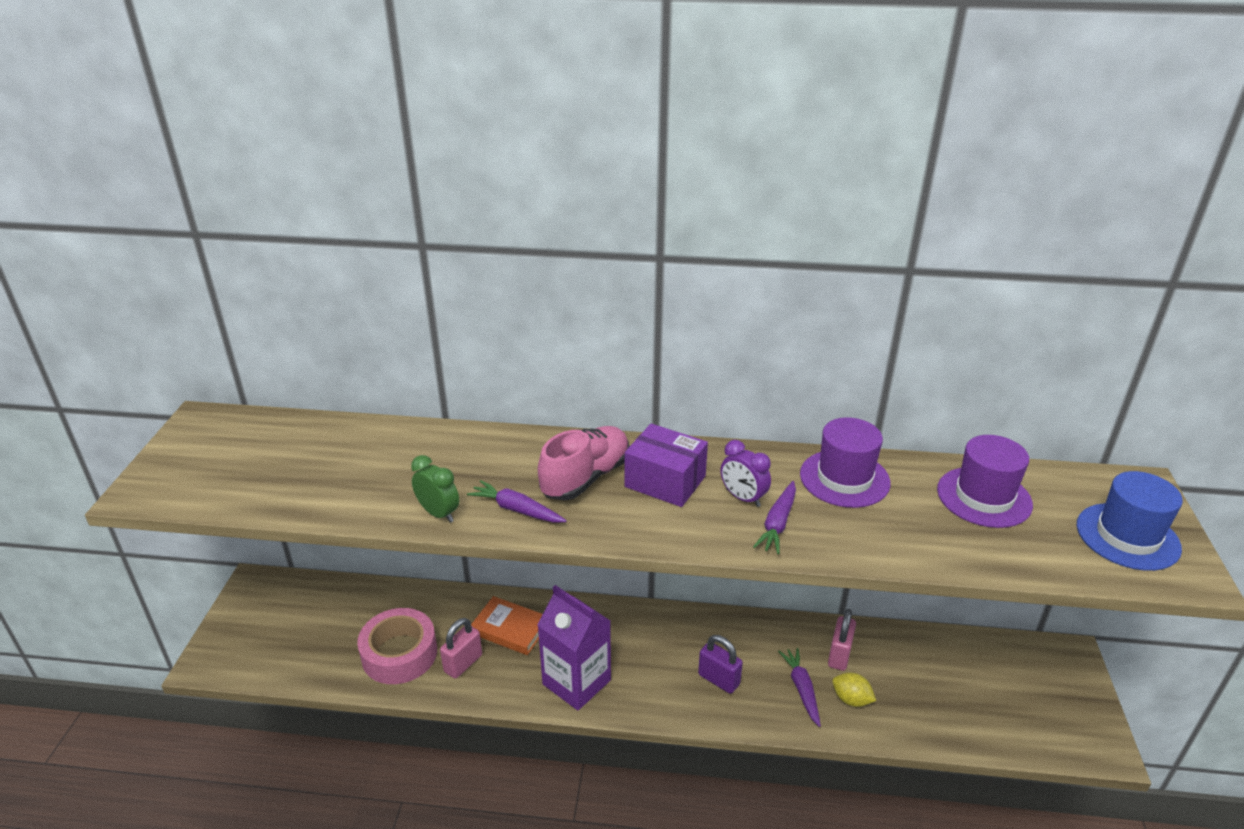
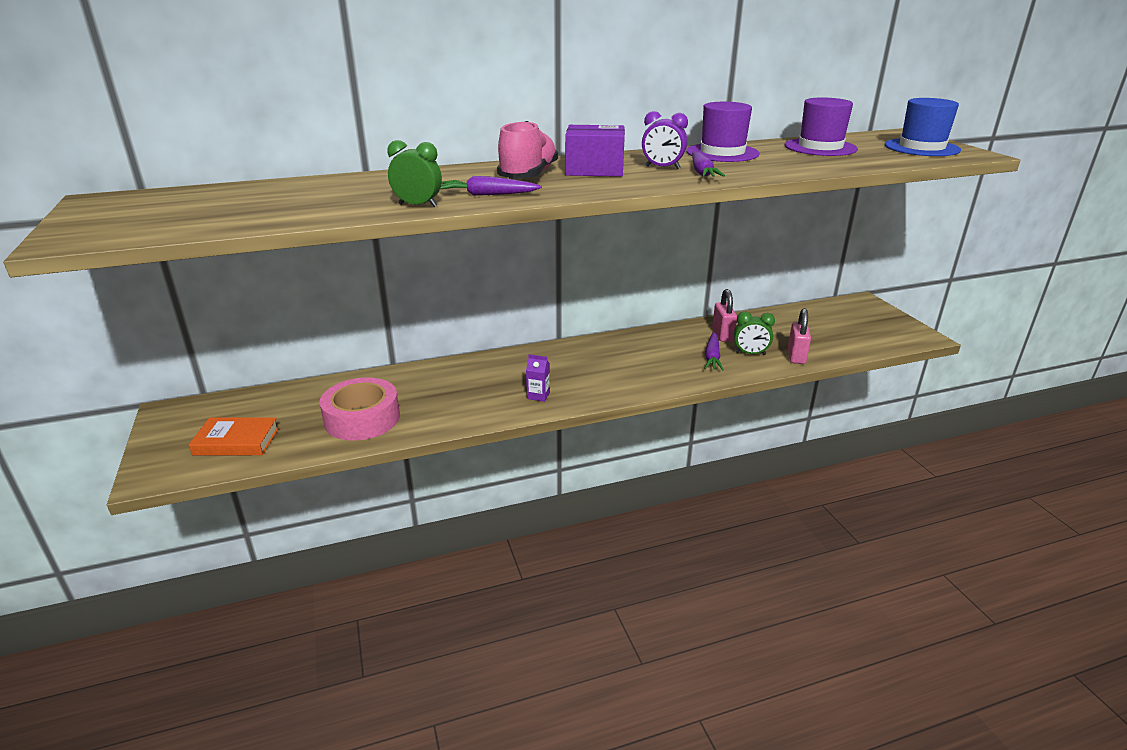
camera: 25 degrees left, 5 degrees down
pink padlock [440,618,482,679] -> pink padlock moved to [788,308,811,364]
orange book [471,596,543,655] -> orange book moved to [189,417,279,455]
purple carton [538,585,611,710] -> purple carton [526,354,550,402], size x0.42
purple padlock [698,635,743,694] -> none
purple carrot [778,648,821,727] -> purple carrot turned 135 degrees counterclockwise [704,332,724,370]
yellow lemon [832,672,876,707] -> green clock [734,311,775,355]

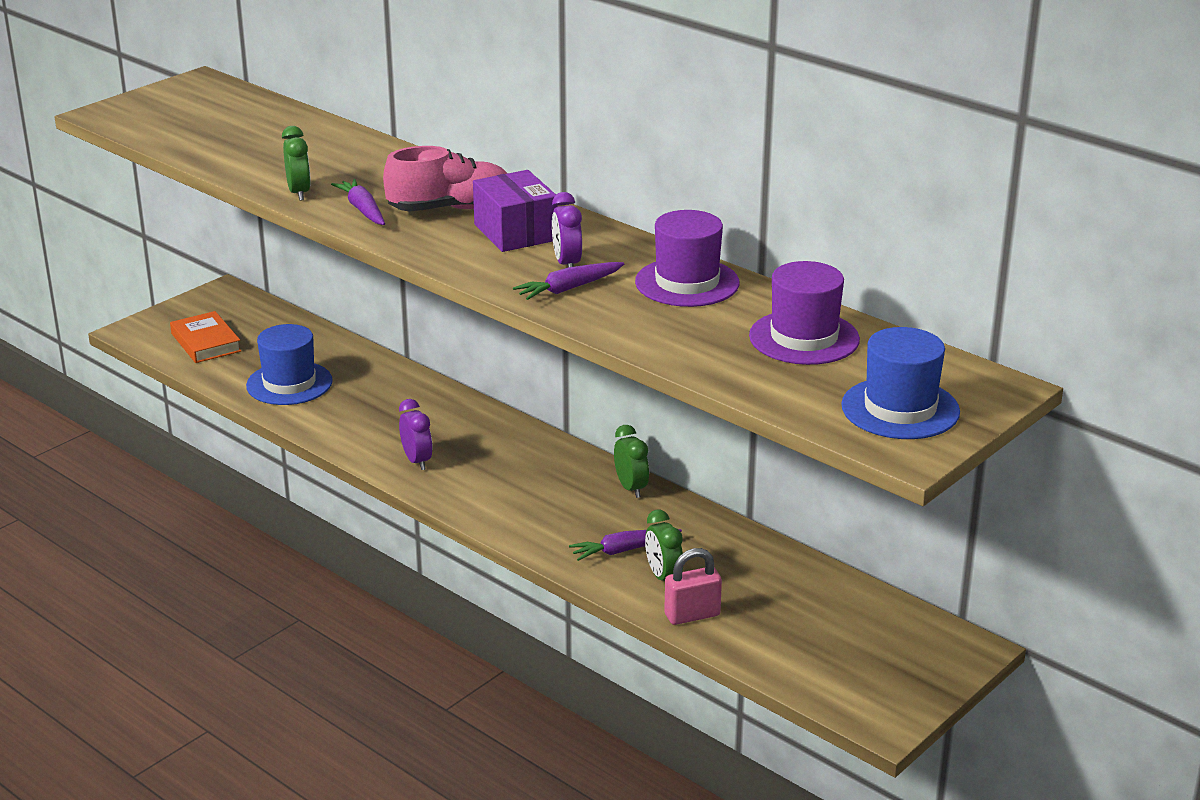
camera: 60 degrees right, 0 degrees up
pink tape [320,377,400,441] -> blue hat [246,324,333,405]
purple carton [526,354,550,402] -> purple clock [399,399,432,470]
pink padlock [712,289,737,342] -> none
none -> green clock [614,425,649,498]

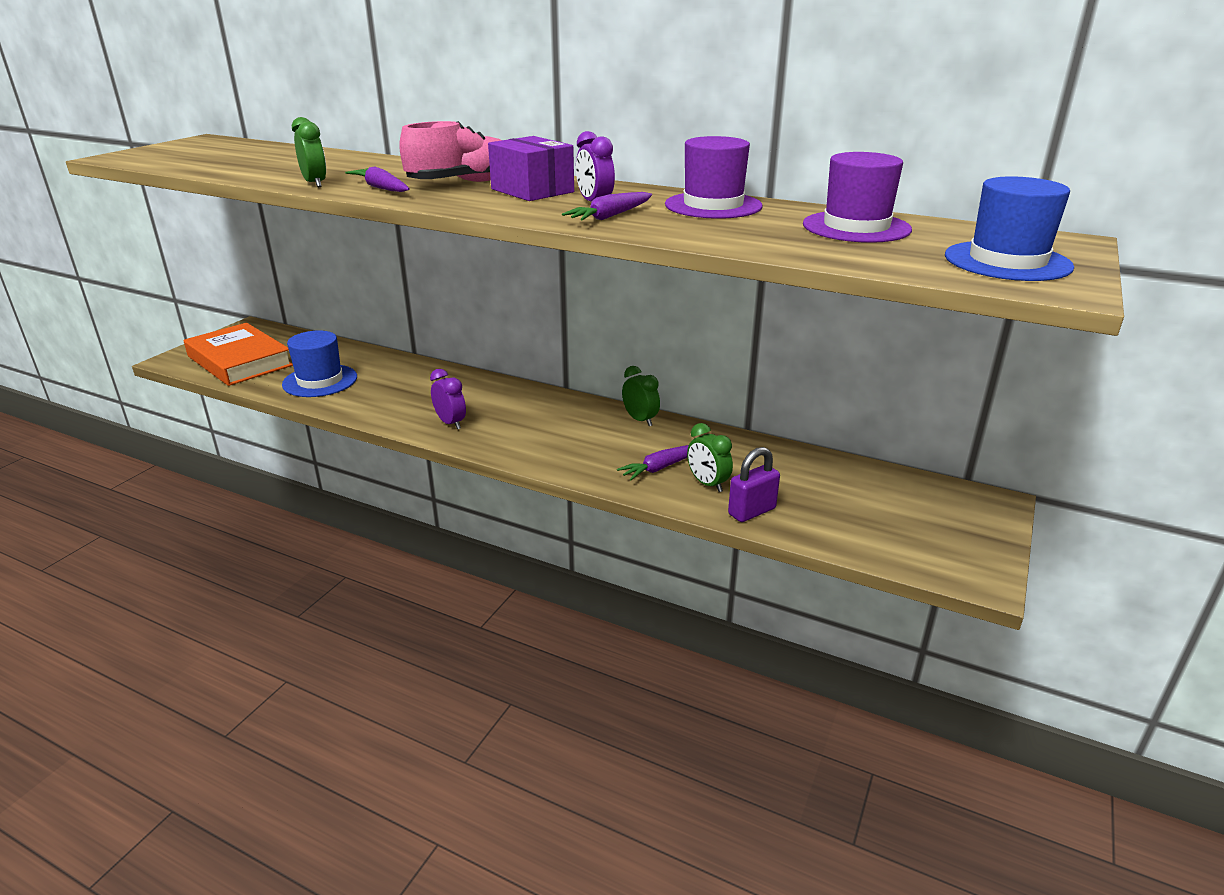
camera: 15 degrees left, 0 degrees up
orange book [170,311,241,363] -> orange book [184,323,293,386], size x1.63
pink padlock [664,548,722,625] -> purple padlock [728,447,780,522]

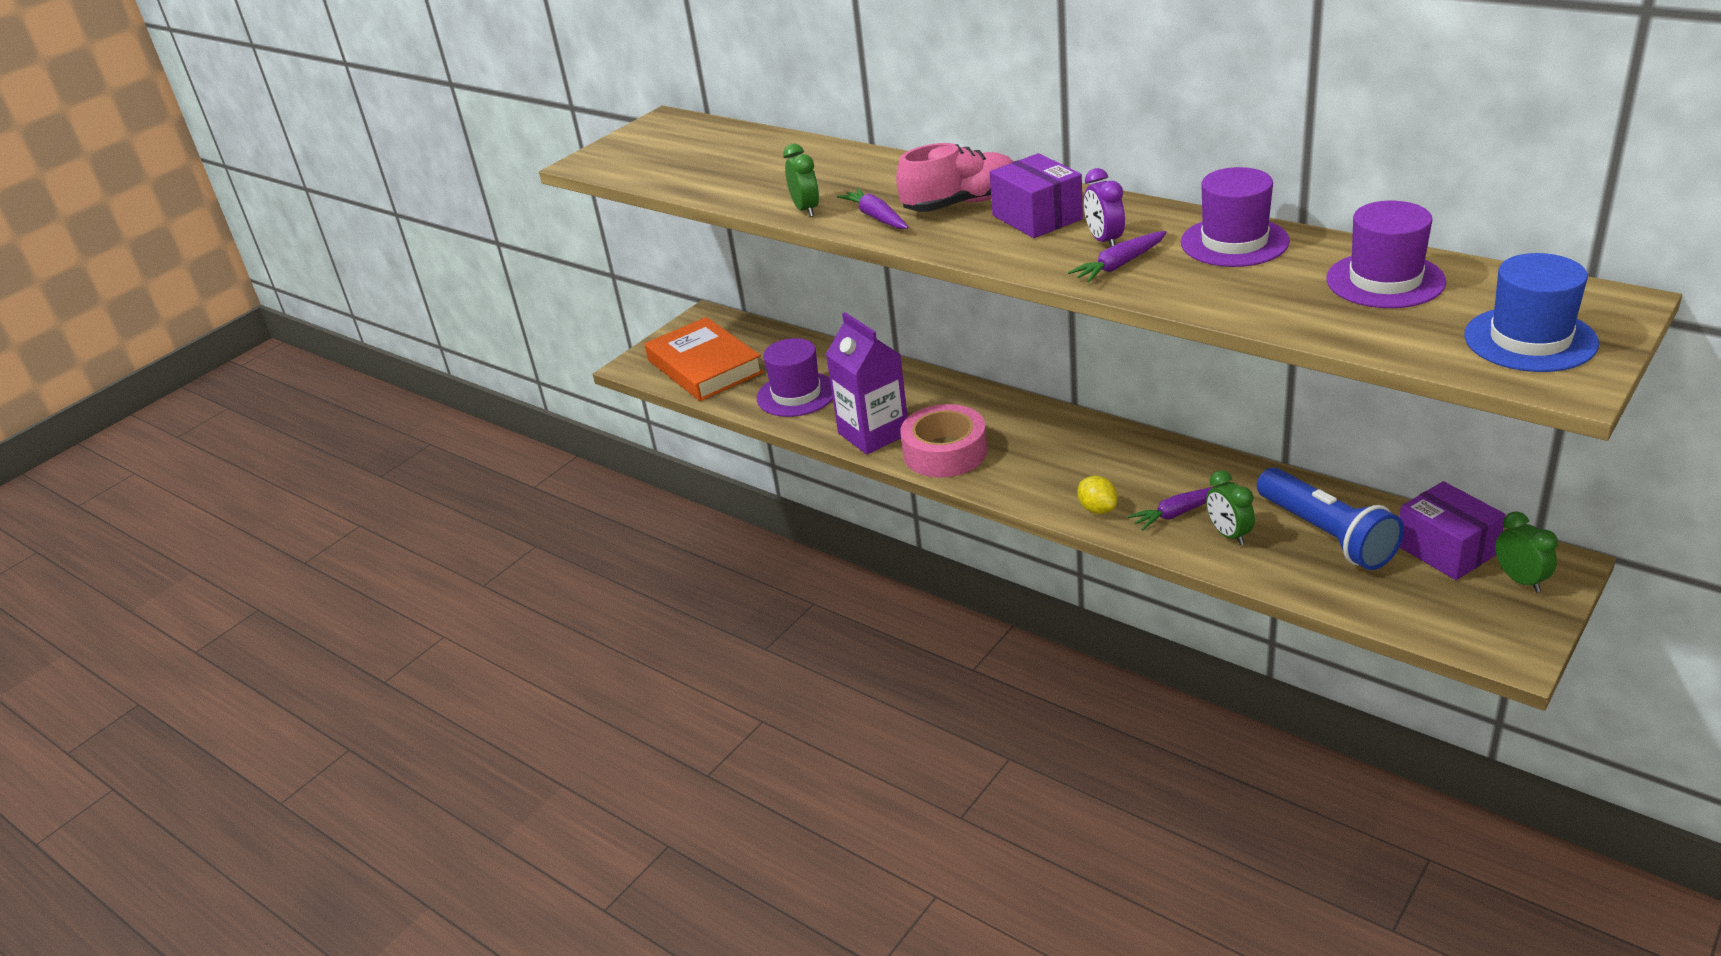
camera: 15 degrees right, 5 degrees up
blue hat [282,330,357,397] -> purple hat [757,338,833,417]
purple clock [430,369,466,429] -> pink tape [900,404,987,477]
green clock [622,366,660,426] -> green clock moved to [1495,511,1558,592]
purple padlock [728,447,780,522] -> none
none -> purple carton [826,312,908,455]
none -> yellow lemon [1077,476,1118,514]
none -> blue flashlight [1257,467,1404,570]
none -> purple box [1399,481,1506,580]

